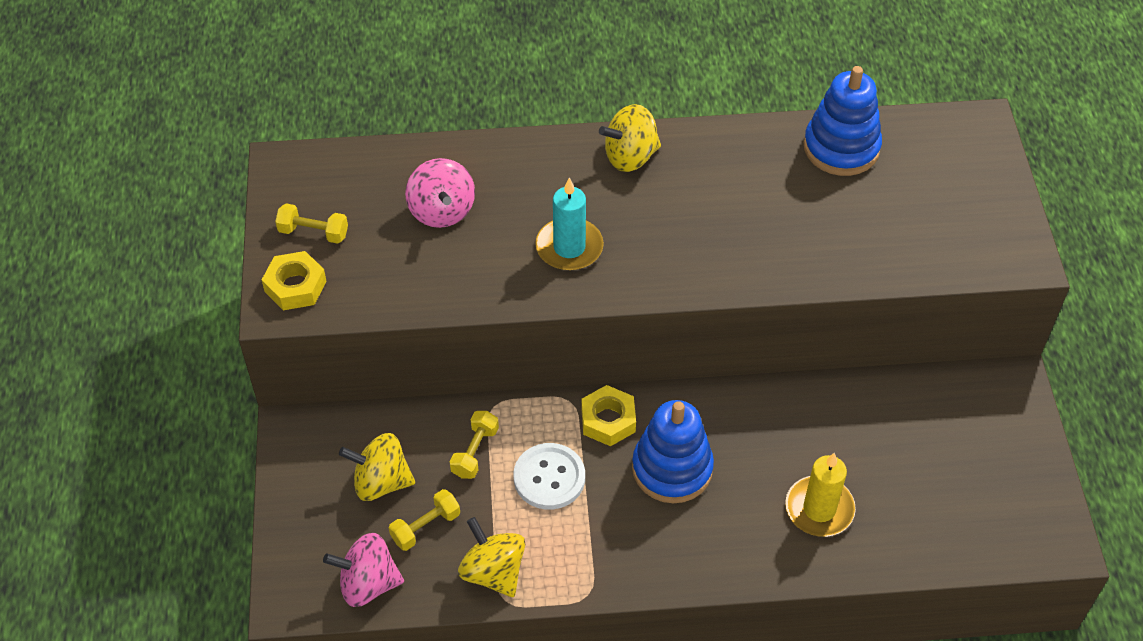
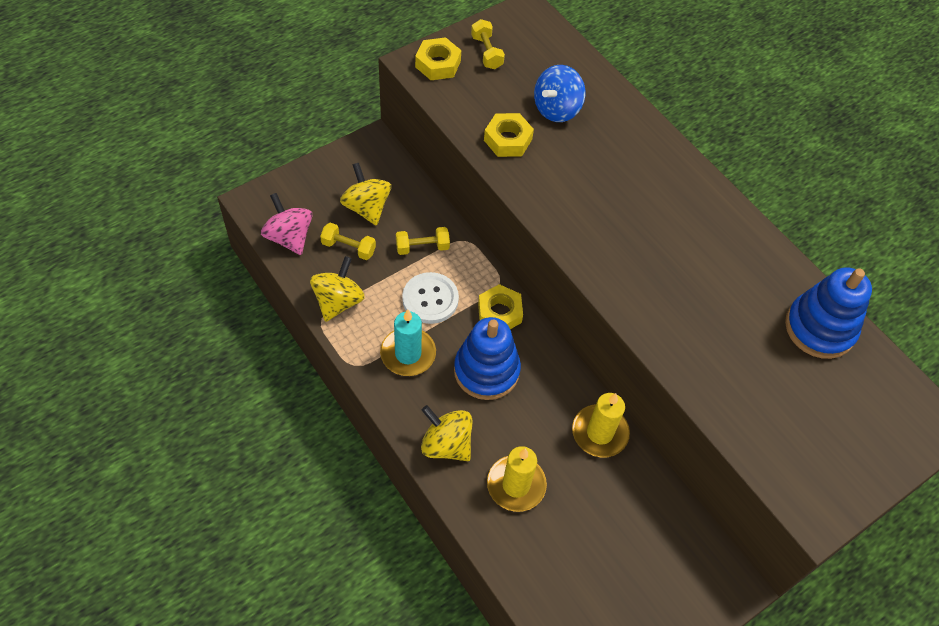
camera: 55 degrees right, 5 degrees up
pink spinning top [405,158,475,228] -> blue spinning top [534,65,585,122]
turquoise candle [535,177,604,271] -> turquoise candle moved to [380,309,436,376]
yellow spinning top [599,104,661,172] -> yellow spinning top moved to [421,405,473,461]
none -> yellow nut [484,113,534,157]
none -> yellow candle [572,393,630,457]

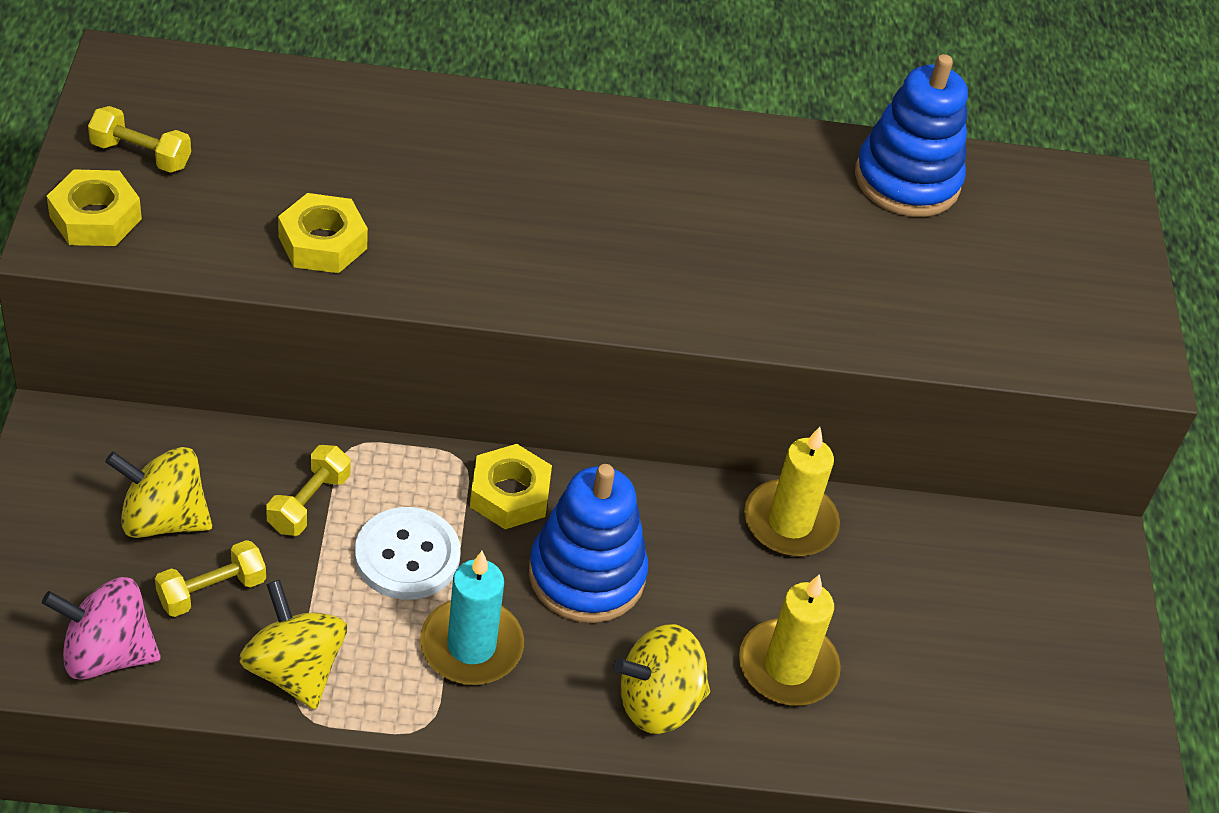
camera: 55 degrees left, 10 degrees down
blue spinning top [534,65,585,122] -> none

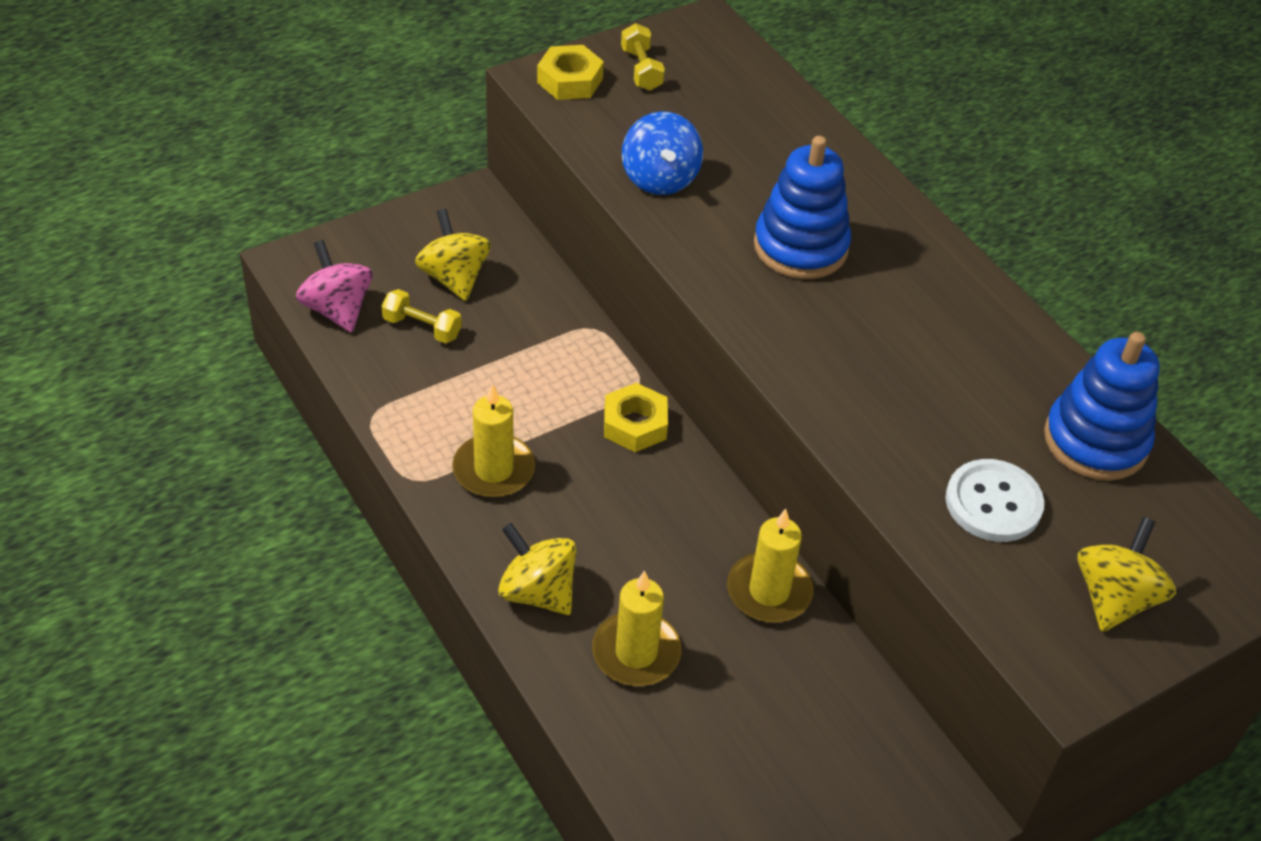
camera: 60 degrees right, 0 degrees up
yellow spinning top [239,580,347,710] -> yellow spinning top moved to [1077,517,1176,632]
yellow dumbbell [266,445,351,536] -> none
yellow nut [278,193,368,273] -> blue spinning top [622,111,703,195]
white button [355,507,461,600] -> white button moved to [946,459,1044,542]
turquoise candle [420,551,524,685] -> yellow candle [452,383,535,498]
blue stacking toy [529,464,648,623] -> blue stacking toy moved to [754,136,851,279]

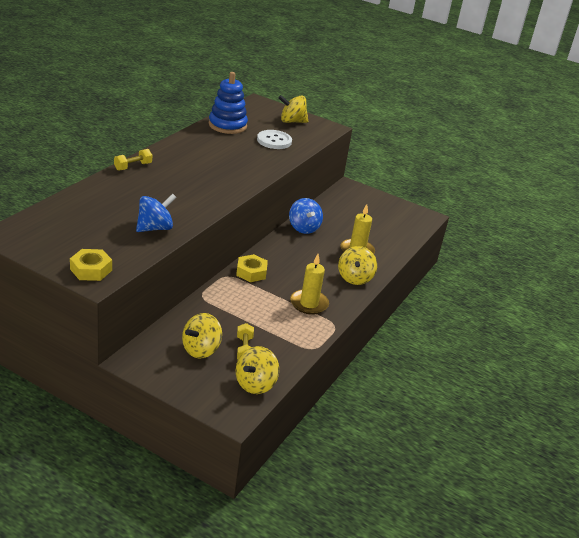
camera: 120 degrees left, 15 degrees down
pink spinning top [296,240,373,332] -> yellow spinning top [236,346,279,394]
yellow dumbbell [621,23,665,91] -> yellow dumbbell moved to [114,149,152,171]
yellow candle [727,509,814,623] -> blue spinning top [289,198,323,234]
blue stacking toy [754,136,851,279] -> none

